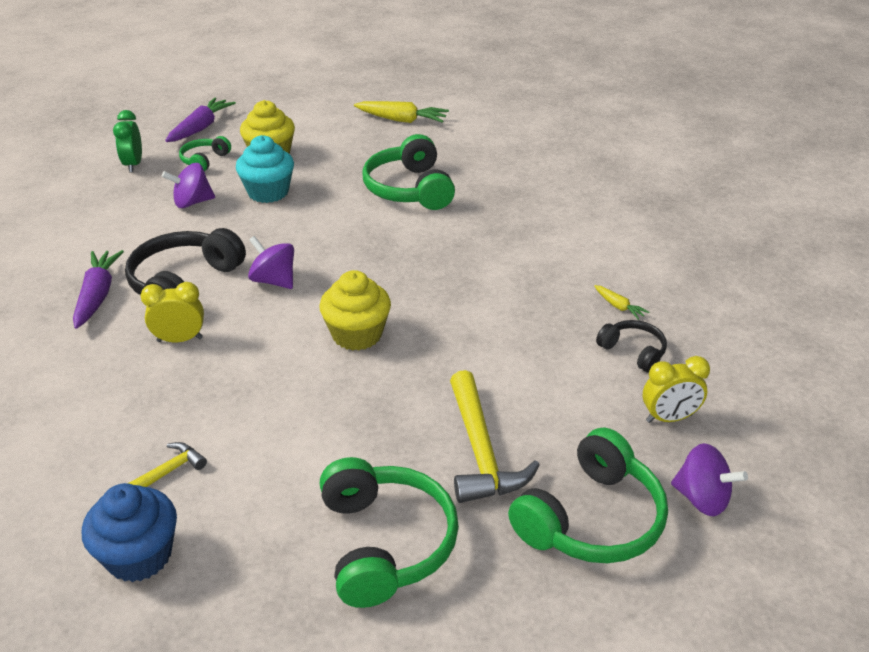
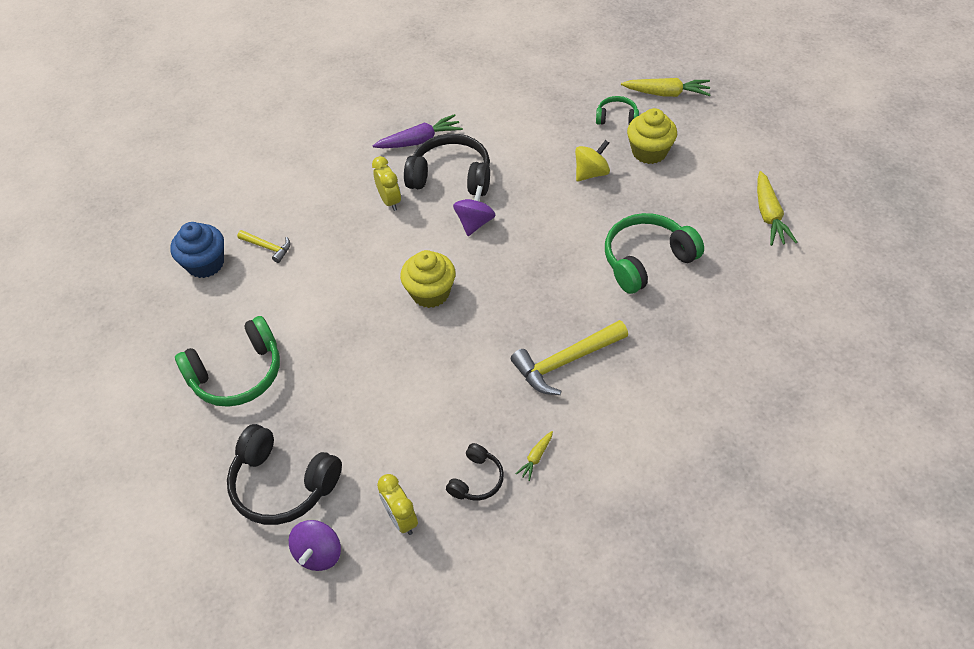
camera: 75 degrees right, 15 degrees up
green clock [113,110,142,172] -> none
purple spinning top [162,163,215,208] -> none
purple carrot [165,98,236,142] -> yellow carrot [621,78,711,97]
turquoise cupcake [236,135,294,203] -> yellow spinning top [575,140,610,181]
yellow hammer [450,370,540,503] -> yellow hammer moved to [511,320,628,395]
green headphones [508,428,668,563] -> black headphones [227,424,342,525]

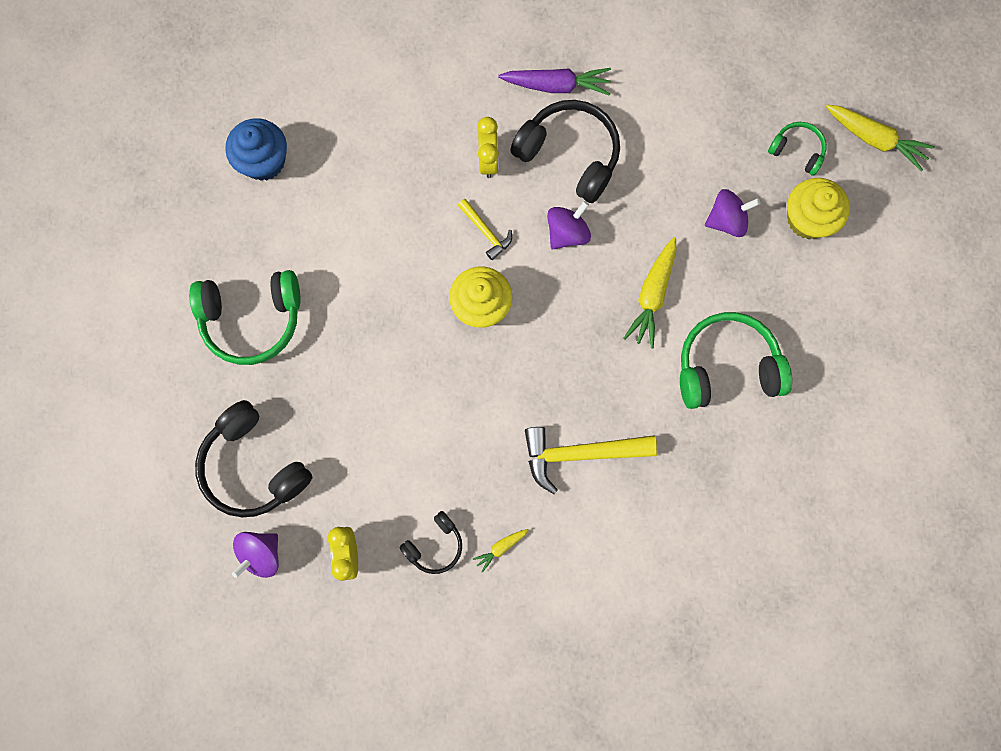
camera: 20 degrees right, 25 degrees up
yellow hammer [237,230,290,263] -> yellow hammer moved to [458,199,512,260]
yellow spinning top [575,140,610,181] -> purple spinning top [705,189,761,237]
yellow carrot [757,171,798,246] -> yellow carrot moved to [623,237,677,348]

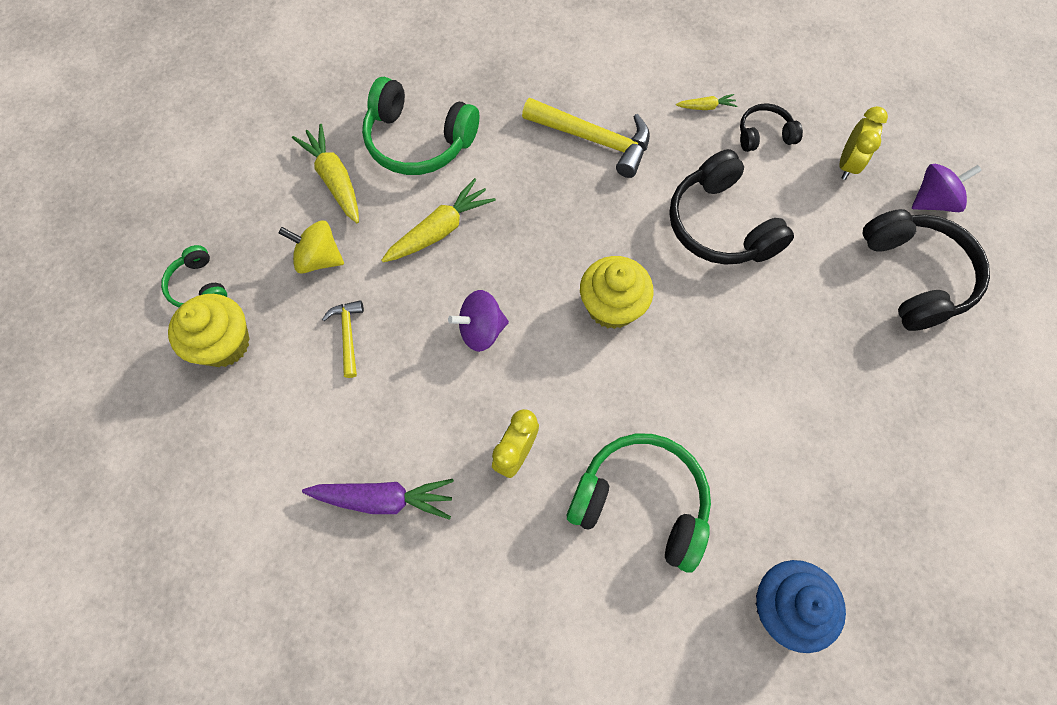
camera: 150 degrees left, 10 degrees down
green headphones [189,270,301,365] -> green headphones moved to [567,434,711,573]
yellow hammer [458,199,512,260] -> yellow hammer moved to [322,300,364,378]
purple carrot [498,68,611,96] -> purple carrot turned 150 degrees clockwise [302,479,454,520]
black headphones [510,100,620,203] -> black headphones moved to [669,149,794,265]
purple spinning top [705,189,761,237] -> yellow spinning top [279,221,344,274]
yellow cupcake [787,178,850,239] -> yellow cupcake moved to [168,294,250,367]
yellow carrot [826,105,935,171] -> yellow carrot moved to [292,124,359,223]

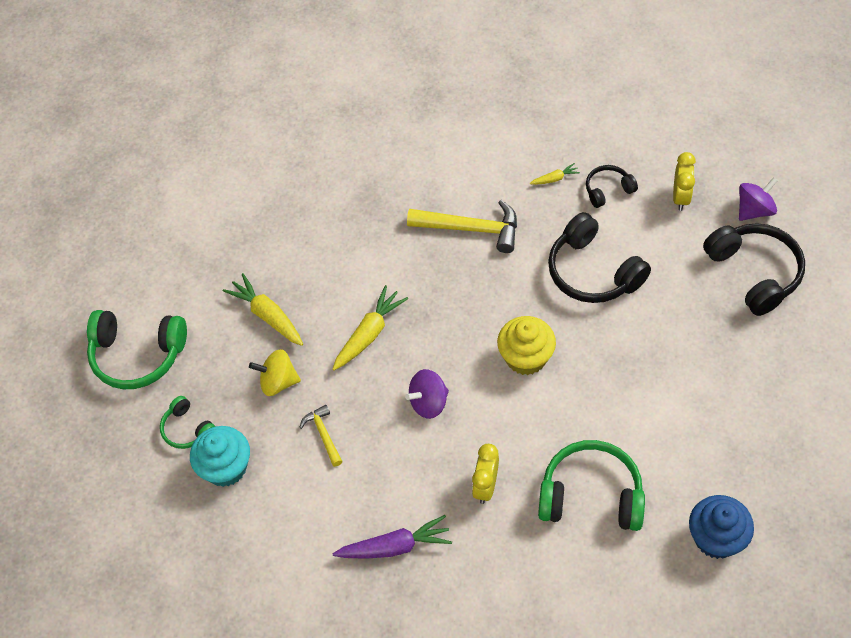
camera: 10 degrees left, 10 degrees down
yellow cupcake [168,294,250,367] -> turquoise cupcake [190,426,250,487]
green headphones [362,77,479,175] -> green headphones moved to [87,310,187,389]

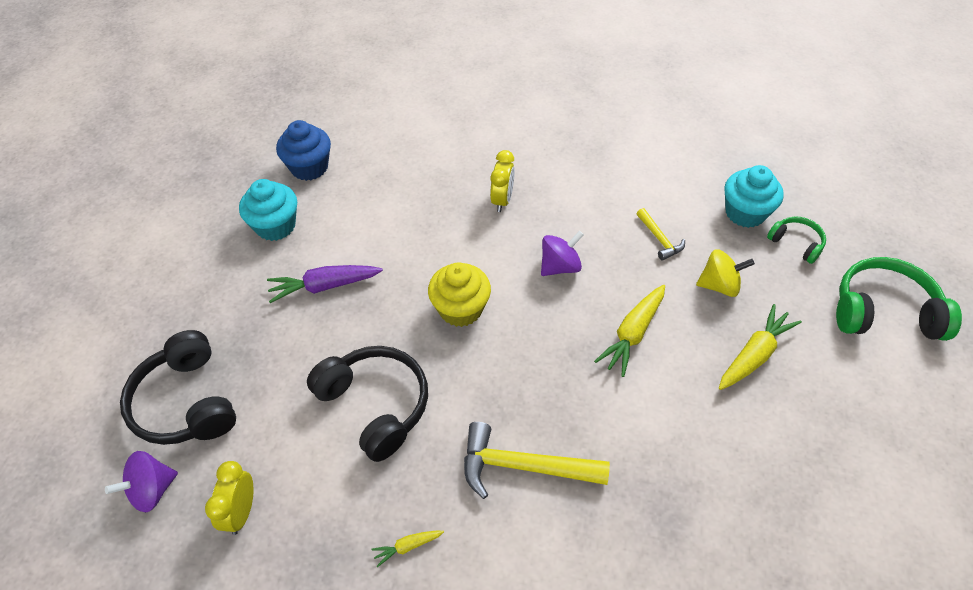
camera: 175 degrees right, 5 degrees down
yellow carrot [223,273,303,346] -> yellow carrot turned 90 degrees counterclockwise [719,304,802,390]
purple carrot [333,515,452,559] -> purple carrot moved to [267,265,383,303]
green headphones [538,440,645,531] -> none
black headphones [586,165,638,208] -> none
none -> turquoise cupcake [239,179,297,241]

